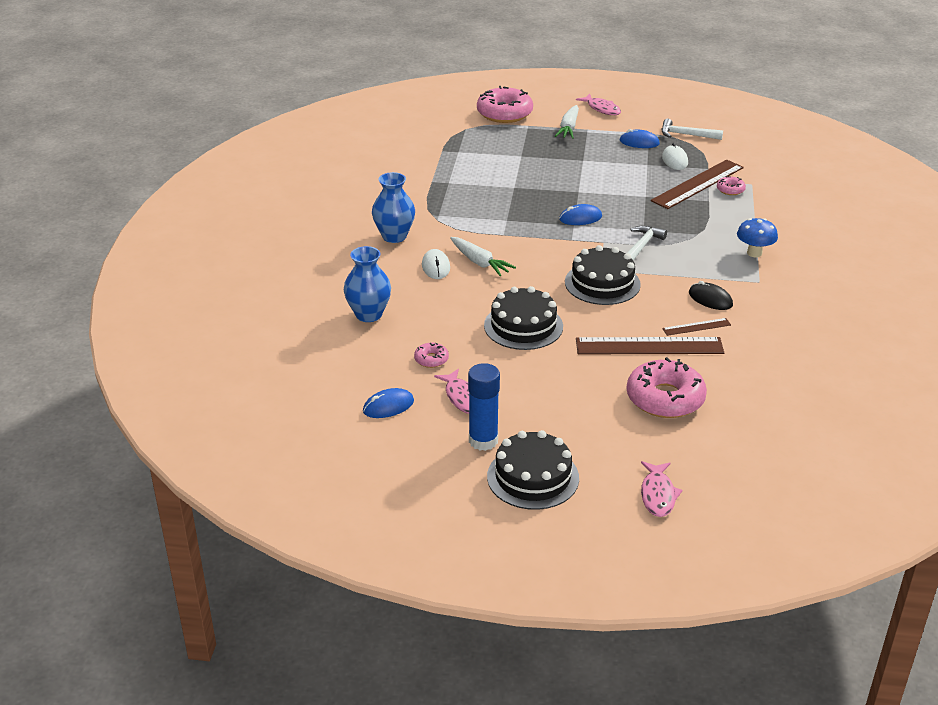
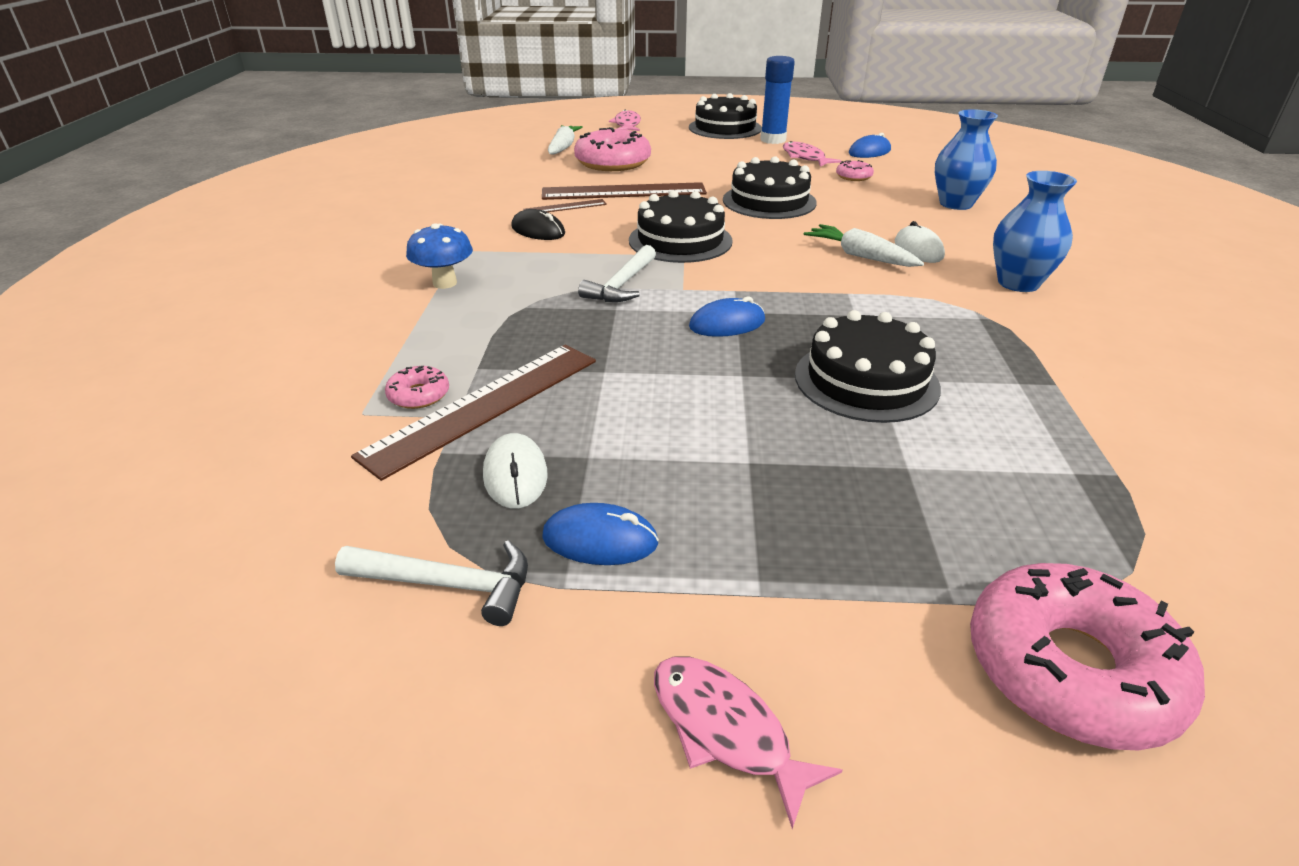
camera: 175 degrees right, 0 degrees up
white carrot [555,105,579,139] -> white carrot moved to [548,125,583,155]
none -> black cake [795,310,941,423]

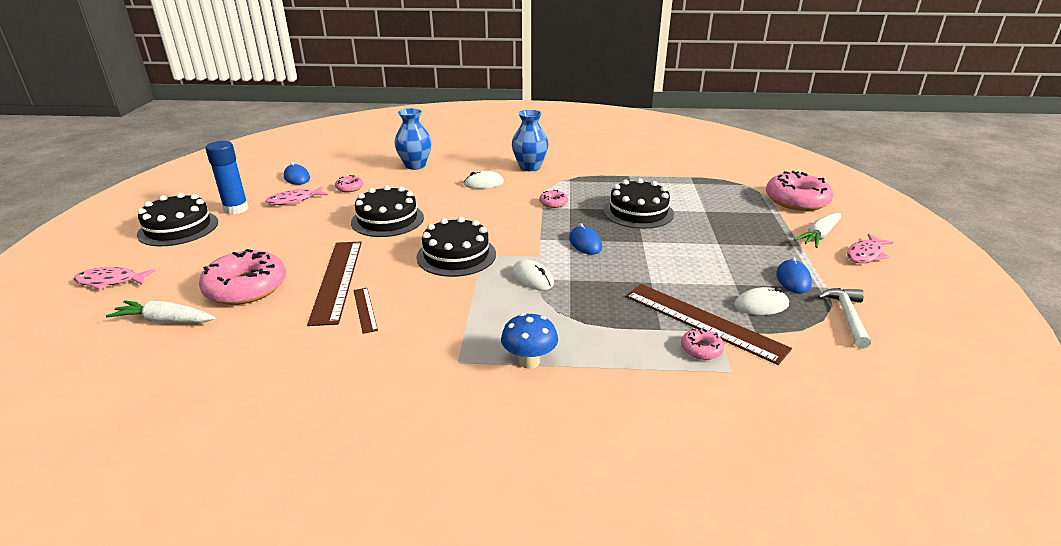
camera: 90 degrees left, 5 degrees down
black mouse [511,209,565,240] -> none
white hammer [578,245,656,302] -> white mouse [512,260,554,290]
white carrot [804,224,924,267] -> white carrot moved to [794,213,841,248]
none -> pink donut [539,190,568,208]

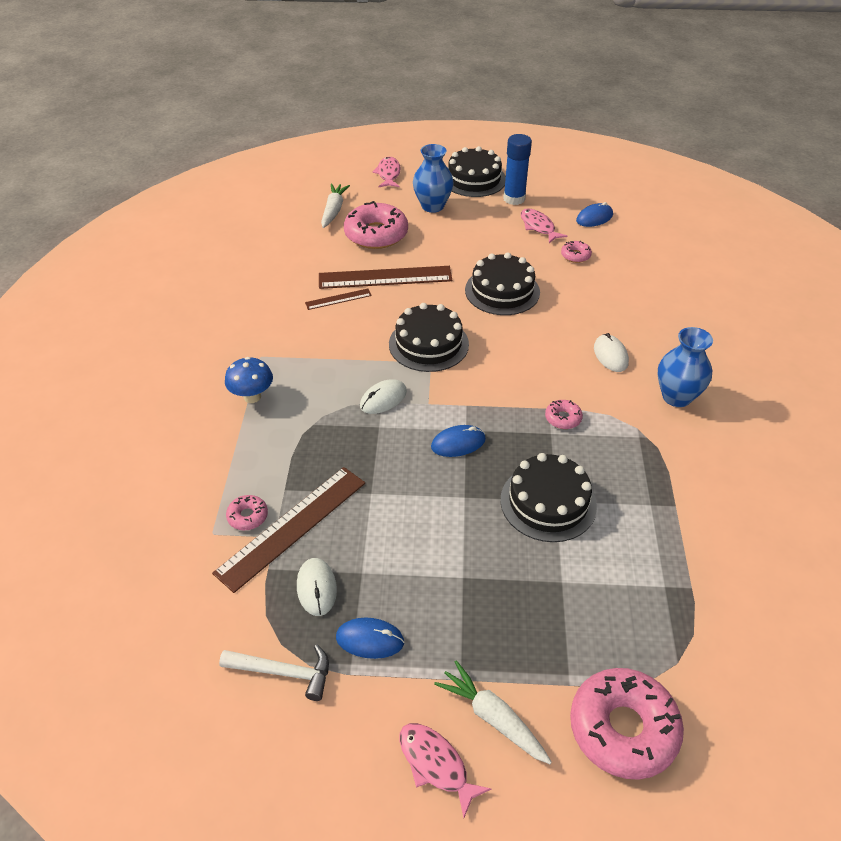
camera: 90 degrees right, 15 degrees up
blue vase [394,108,432,170] -> blue vase moved to [413,144,454,213]

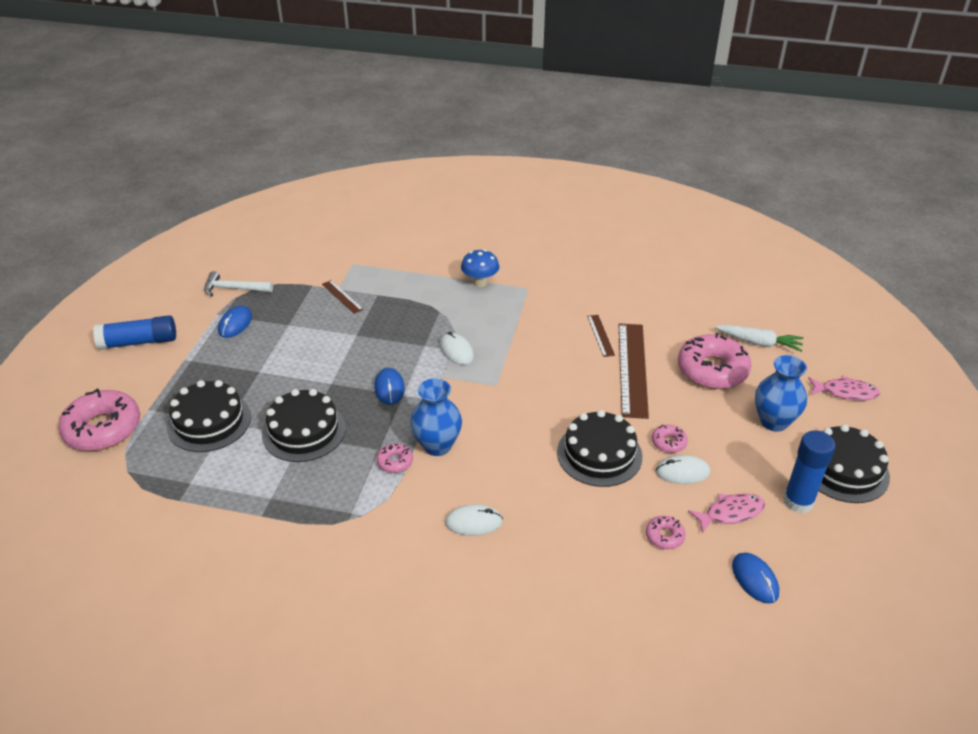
camera: 100 degrees right, 5 degrees down
brown ruler [212,467,365,593] -> brown ruler [322,280,364,314], size x0.48
white hammer [219,645,329,701] -> white hammer turned 75 degrees clockwise [204,271,273,297]
pink donut [226,495,268,530] -> pink donut moved to [652,424,688,453]
white mouse [297,558,337,616] -> white mouse moved to [655,455,710,484]
black cake [389,303,469,372] -> black cake moved to [167,380,251,452]
pink fish [399,723,491,818] -> blue glue stick [93,315,176,350]
white carrot [434,660,552,764] -> none
blue vase [658,327,713,407] -> blue vase moved to [410,378,462,456]

